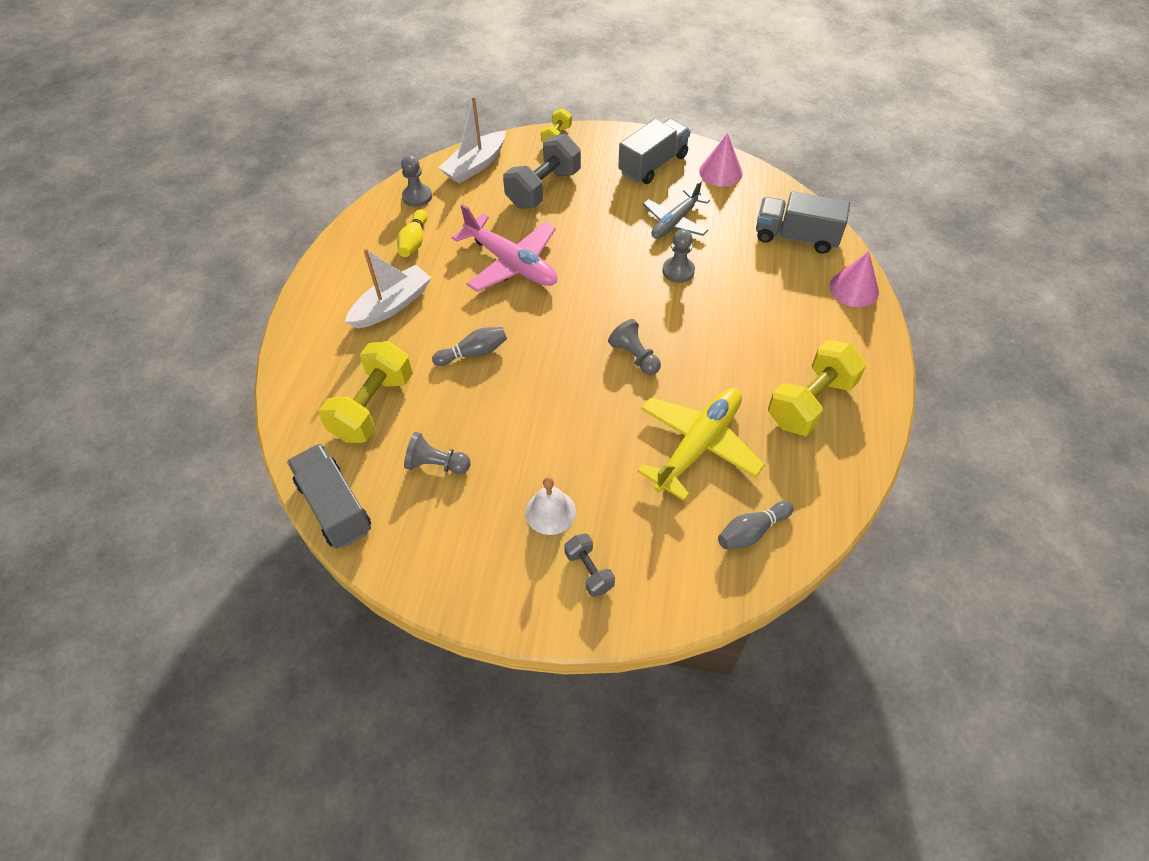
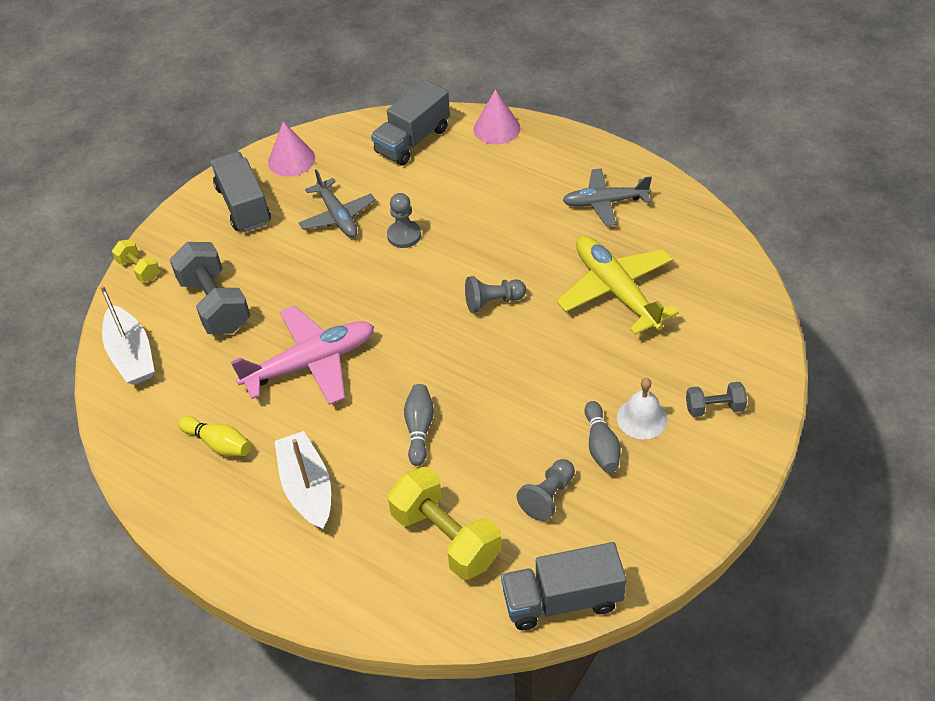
camera: 65 degrees left, 5 degrees down
grey pawn [401,155,432,207] -> none
grey bowling pin [718,501,794,549] -> grey bowling pin moved to [585,401,621,473]
yellow dumbbell [768,340,866,436] -> grey plane [563,168,652,226]

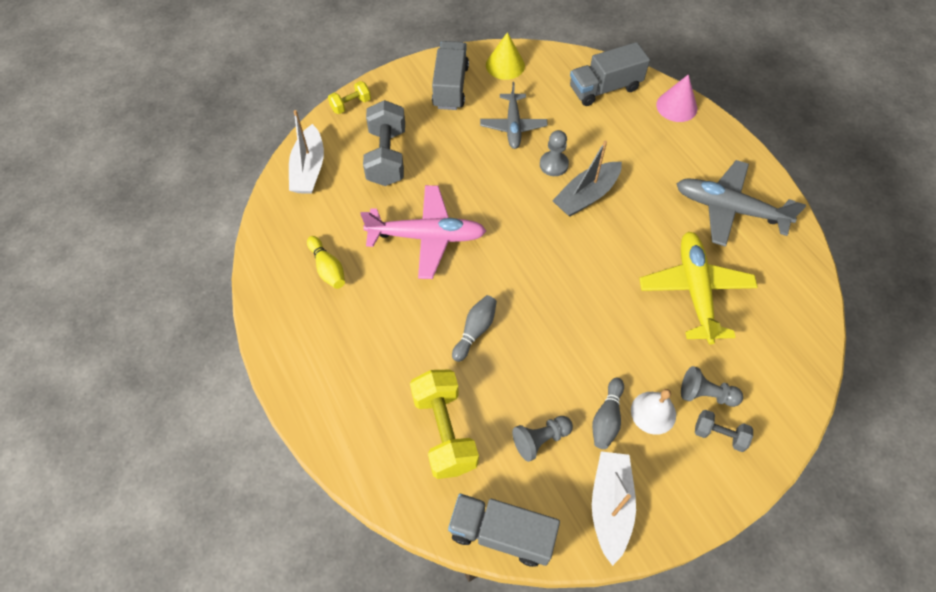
camera: 25 degrees right, 10 degrees up
yellow dumbbell [112,239,160,282] -> yellow dumbbell turned 75 degrees clockwise [328,81,371,114]
pink cone [268,122,315,176] -> yellow cone [486,32,525,80]
white boat [275,431,331,530] -> white boat moved to [592,451,636,566]
grey pawn [465,276,526,313] -> grey pawn moved to [681,366,743,407]
grey plane [563,168,652,226] -> grey plane [676,160,806,247], size x1.50
none -> grey boat [552,140,622,217]

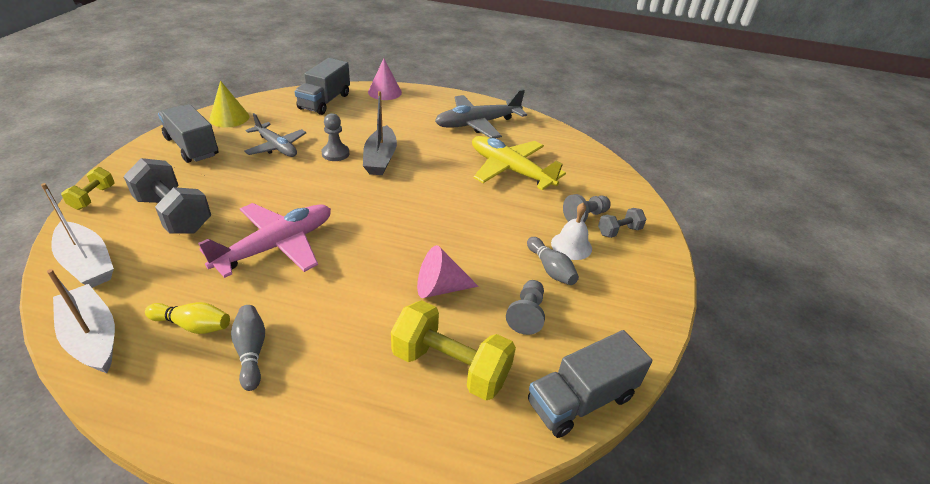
camera: 50 degrees left, 20 degrees down
grey bowling pin [452,295,497,362] -> grey bowling pin moved to [231,305,265,391]
white boat [592,451,636,566] -> white boat moved to [47,269,115,373]
none -> pink cone [417,245,479,298]

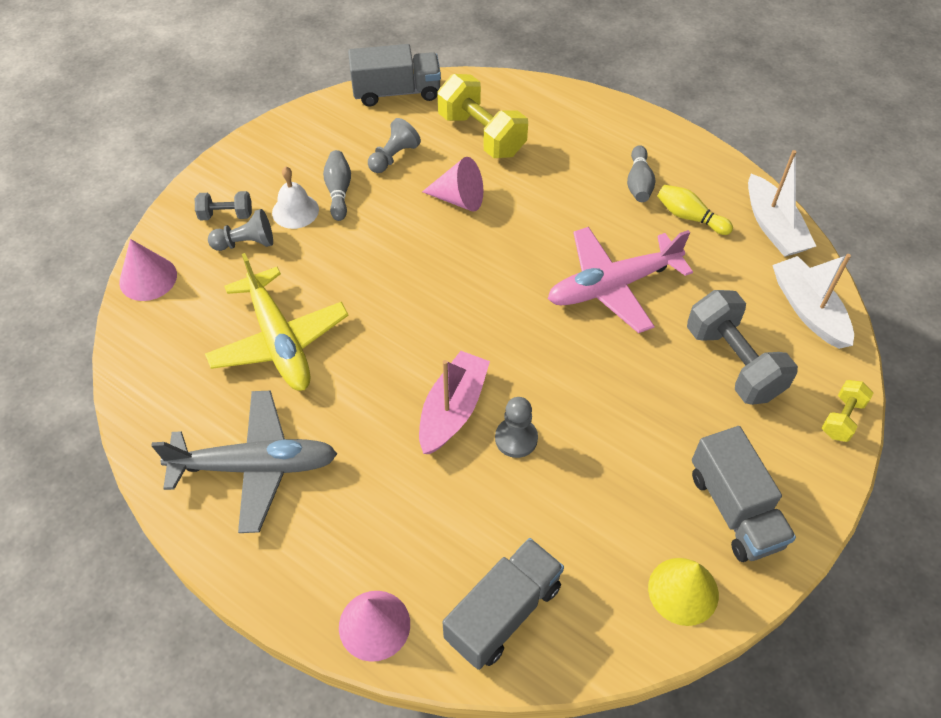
camera: 155 degrees left, 15 degrees up
grey plane [244,113,306,157] -> none
grey boat [363,91,397,175] -> pink boat [419,351,490,454]
none -> pink cone [119,239,177,301]

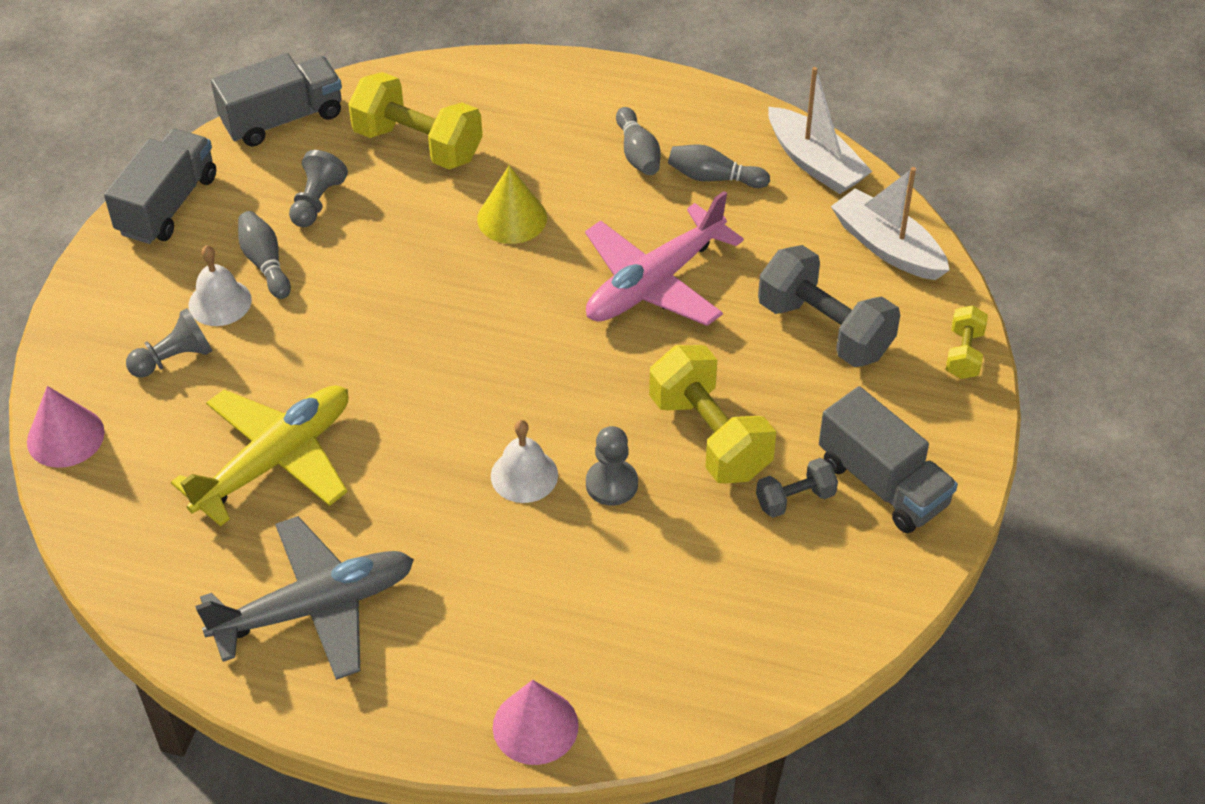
camera: 20 degrees left, 5 degrees down
grey dumbbell [195,191,252,220] -> grey dumbbell moved to [756,458,838,518]
yellow plane [205,253,349,391] -> yellow plane turned 90 degrees counterclockwise [171,385,349,526]
pink boat [419,351,490,454] -> white bell [491,420,558,503]
pink cone [422,157,483,212] -> none
grey truck [442,538,564,670] -> grey truck moved to [104,128,216,244]
yellow cone [648,558,719,626] -> yellow cone moved to [477,166,547,244]
yellow bowling pin [657,185,733,235] -> grey bowling pin [668,144,770,188]
none -> yellow dumbbell [649,345,776,484]

